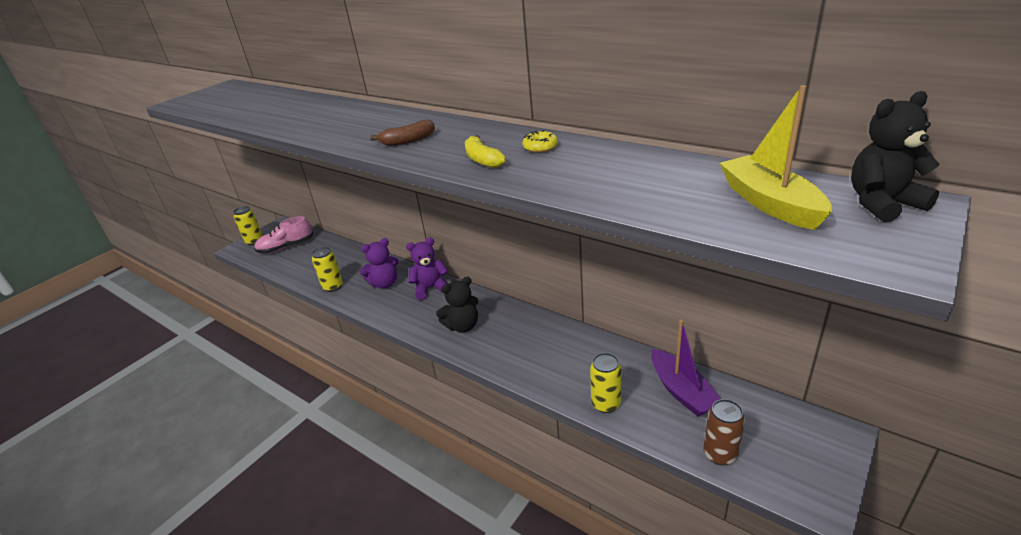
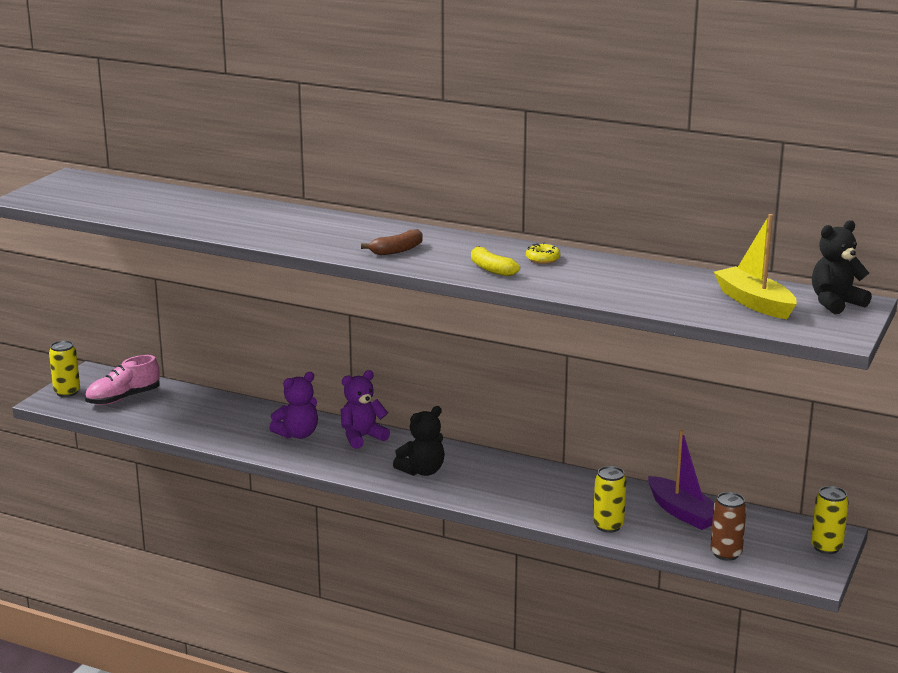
camera: 15 degrees left, 10 degrees down
yellow can [312,247,343,292] -> yellow can moved to [811,486,849,554]

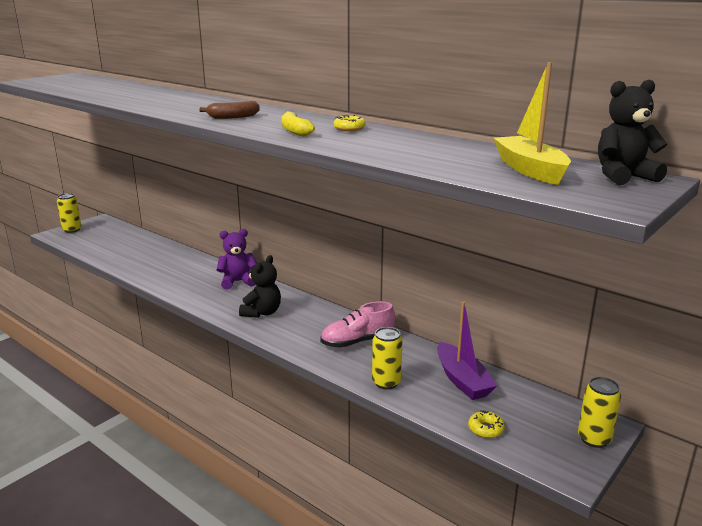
camera: 15 degrees right, 0 degrees up
pink shoe [85,355,160,405] -> pink shoe moved to [320,301,395,348]
purple teddy bear [269,372,318,439] -> none
black teddy bear [393,406,445,476] -> black teddy bear turned 45 degrees counterclockwise [239,255,281,318]
brown can [710,492,747,561] -> yellow donut [468,410,505,438]

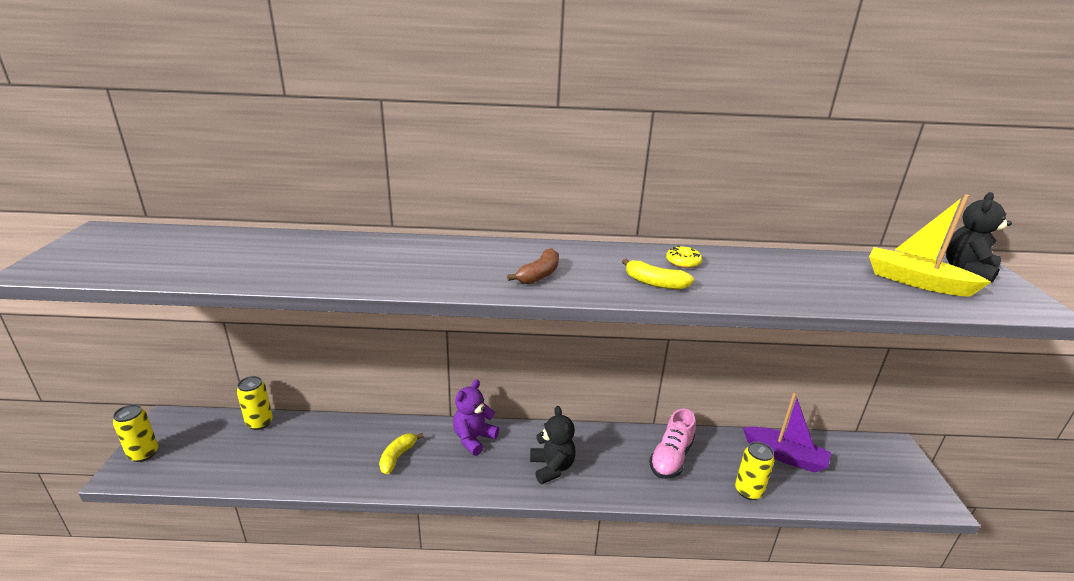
camera: 40 degrees left, 5 degrees up
yellow donut [468,410,505,438] -> none
yellow can [578,377,621,448] -> yellow can moved to [237,376,273,430]
none -> yellow banana [379,433,424,474]

